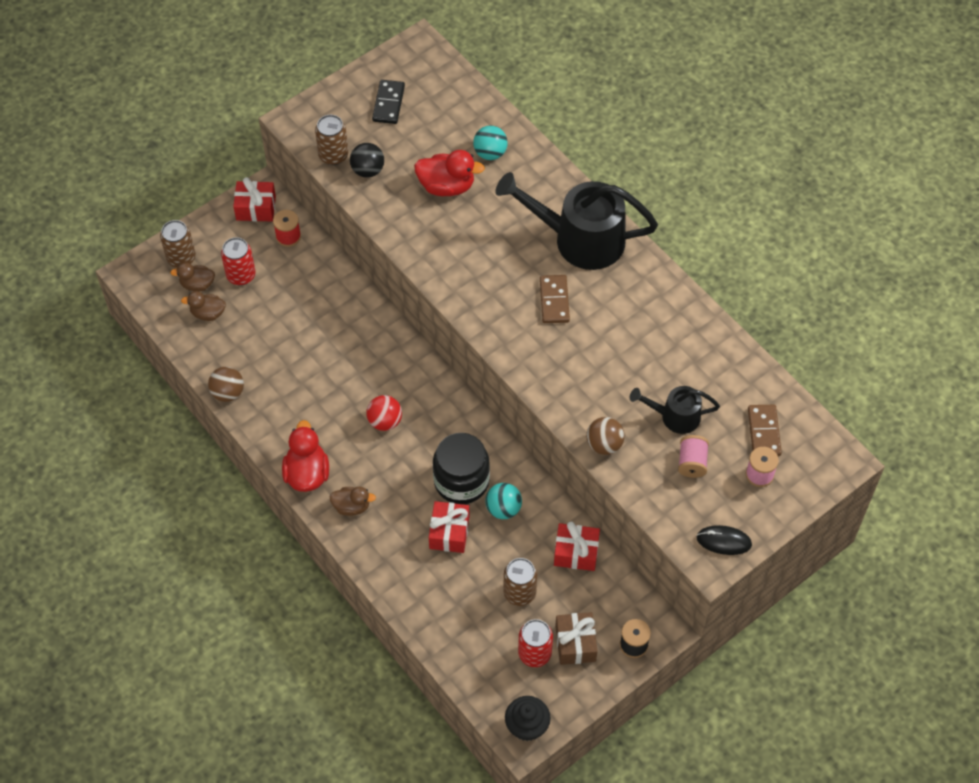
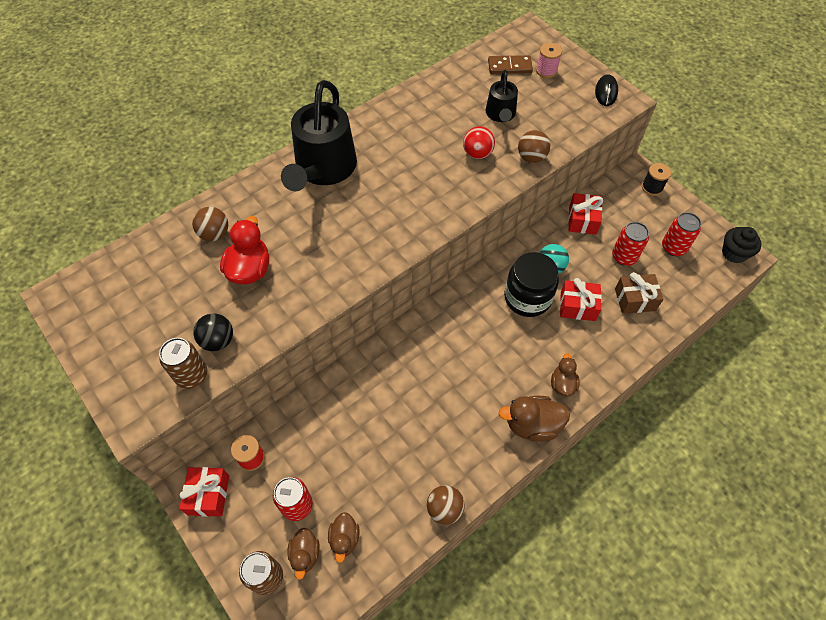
camera: 90 degrees left, 0 degrees up
red duck [282,420,329,492] -> brown duck [499,396,570,442]
red ball [366,395,402,431] -> red ball moved to [463,126,495,159]
black domino [372,80,405,124] -> none
turquoise ball [473,125,508,160] -> brown ball [192,207,228,241]
brown can [503,558,537,606] -> red can [612,222,649,266]
brown domino [540,275,570,323] -> none
brown gift [555,612,598,665] -> brown gift moved to [615,272,663,314]
pink spool [678,435,709,478] -> none

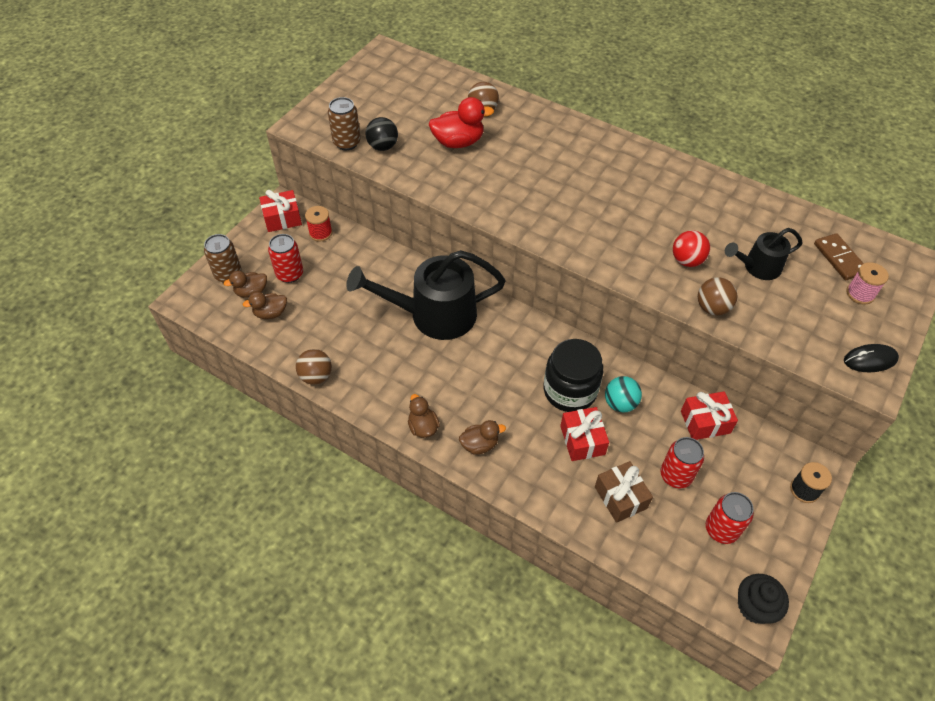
camera: 70 degrees right, 5 degrees down
black watering can [281,80,357,191] -> black watering can moved to [346,250,506,340]
brown duck [499,396,570,442] -> brown duck [408,394,440,438], size x0.63

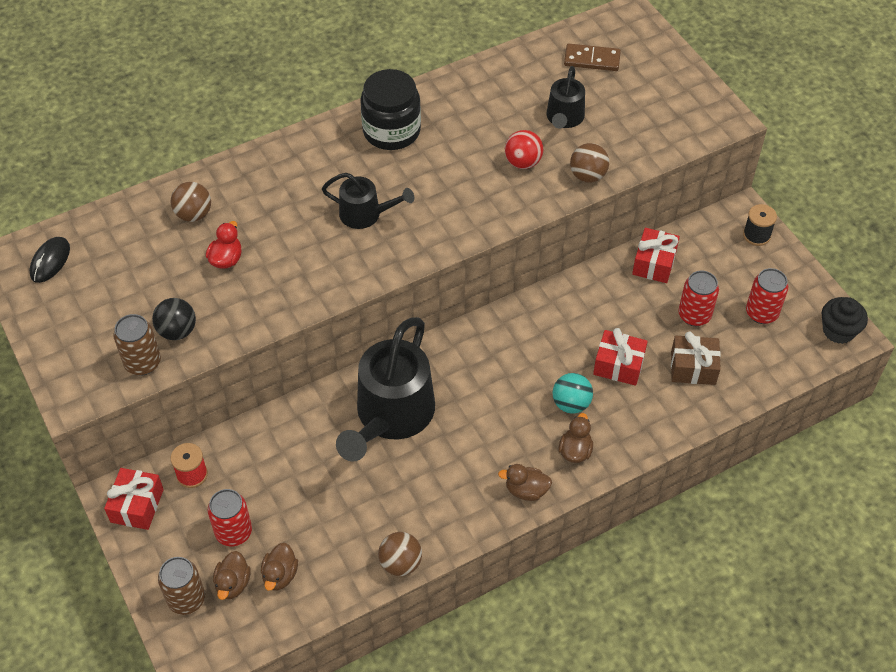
camera: 60 degrees left, 0 degrees up
red duck [429,97,494,148] -> red duck [206,221,242,269], size x0.63
black jar [544,339,603,412] -> black jar moved to [360,69,421,150]
turquoise ball [605,376,642,413] -> turquoise ball moved to [553,373,593,414]
black mouse [844,344,899,372] -> black mouse moved to [29,237,70,283]
pink spool [846,262,889,305] -> none
none -> black watering can [322,173,414,229]

